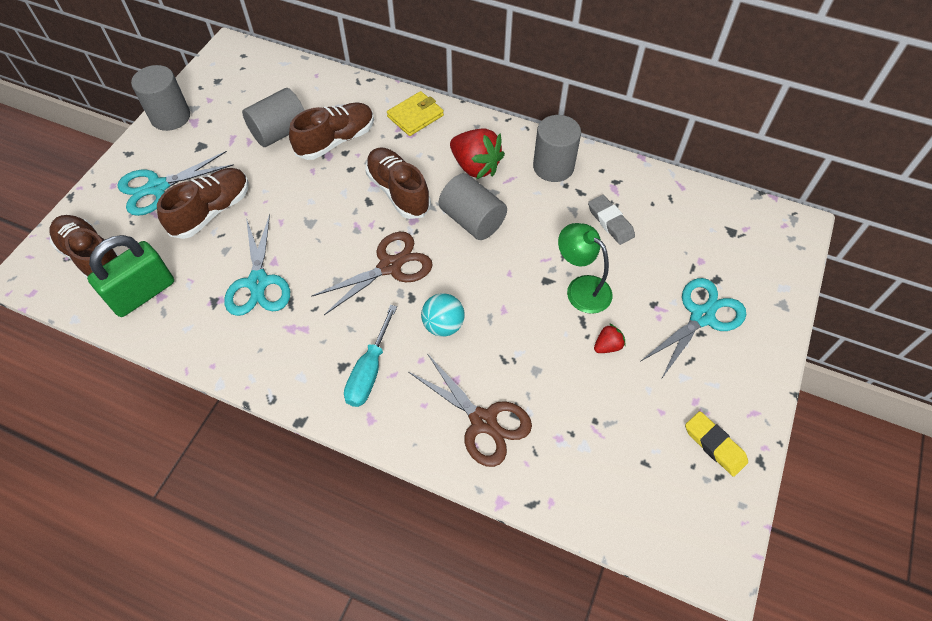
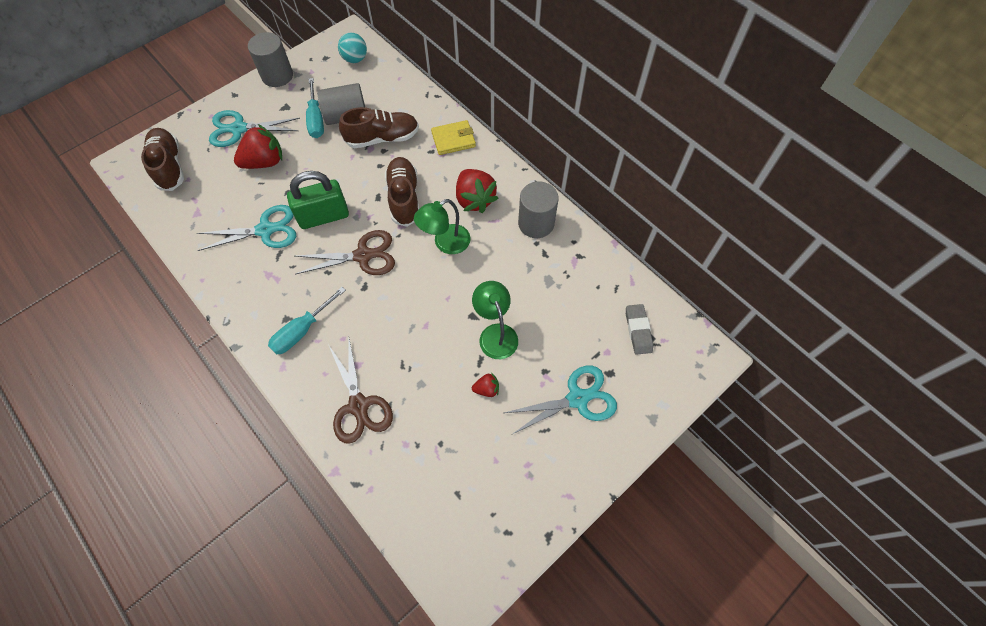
camera: 25 degrees right, 5 degrees up
green padlock [87,235,174,317] -> green padlock moved to [287,171,349,229]
brown shoe [157,168,249,239] -> red strawberry [234,124,282,169]
turquoise scissors [224,214,290,316] -> turquoise scissors turned 120 degrees counterclockwise [197,205,296,251]
turquoise ball [421,293,465,337] -> turquoise ball moved to [338,33,367,63]
grey cylinder [439,173,507,240] -> green lamp [414,199,471,254]
grey eraser [588,195,635,245] -> grey eraser moved to [626,304,653,355]
yellow eraser [685,411,748,477] -> none
none -> turquoise screwdriver [306,78,324,138]

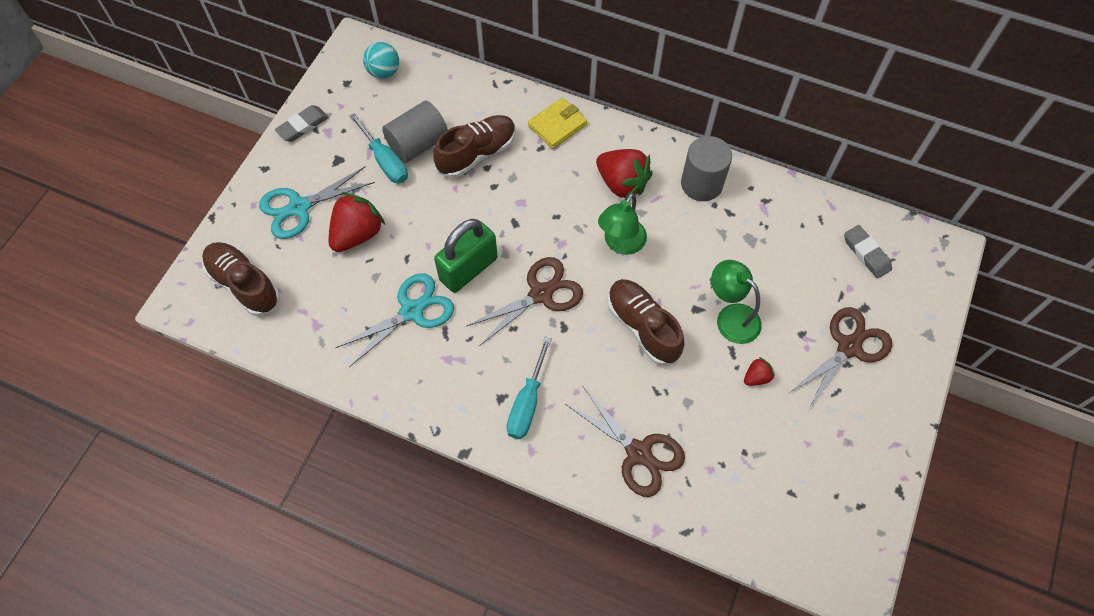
camera: 25 degrees left, 0 degrees up
grey cylinder [248,32,293,87] -> grey eraser [275,105,329,142]
brown shoe [385,157,419,227] -> brown shoe moved to [608,279,684,365]
turquoise scissors [504,365,617,435] -> brown scissors [789,307,892,411]

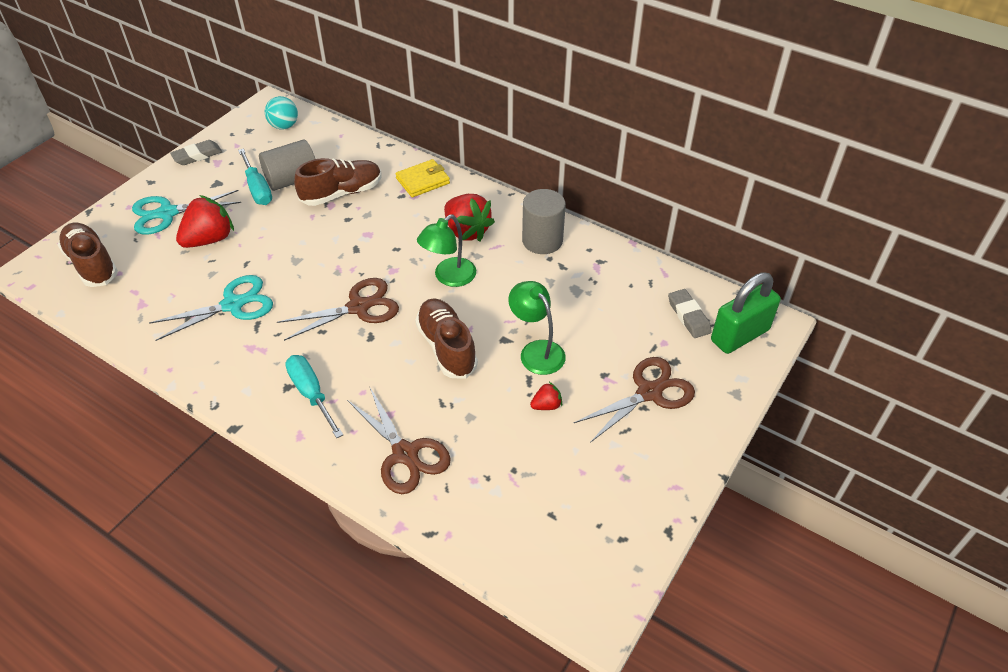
camera: 10 degrees right, 15 degrees down
green padlock [434,219,498,293] -> green padlock moved to [711,272,781,354]
turquoise screwdriver [506,336,552,439] -> turquoise screwdriver turned 120 degrees clockwise [285,355,343,438]

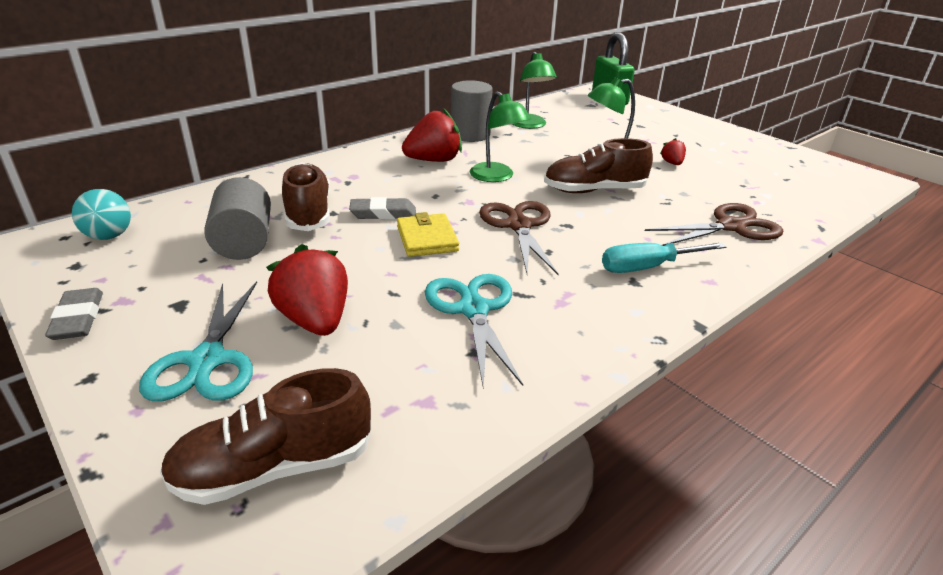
camera: 75 degrees left, 15 degrees down
turquoise screwdriver [238,149,272,205] -> none
yellow wallet [395,159,450,197] -> yellow wallet moved to [397,212,459,257]
brown scissors [574,357,695,443] -> none
grey eraser [668,289,712,338] -> grey eraser moved to [349,197,416,219]
none -> green lamp [512,52,557,129]

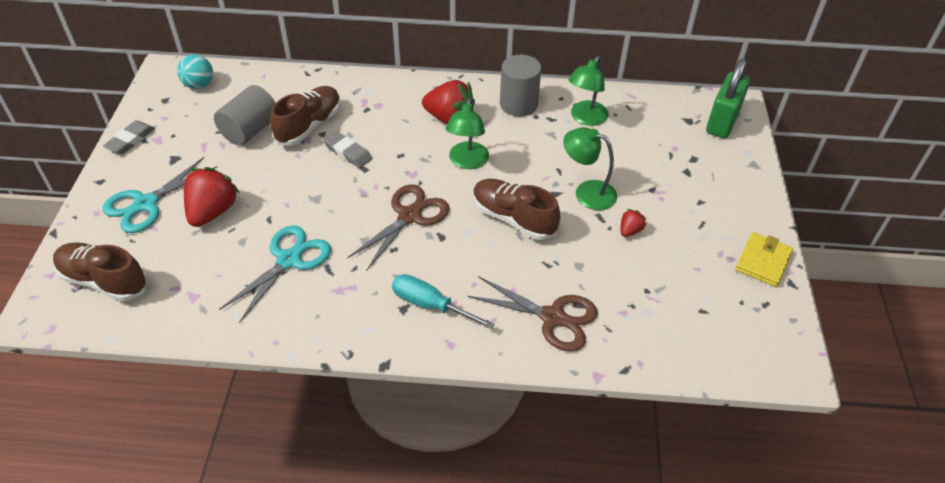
camera: 45 degrees right, 15 degrees up
yellow wallet [397,212,459,257] -> yellow wallet moved to [735,232,793,287]

